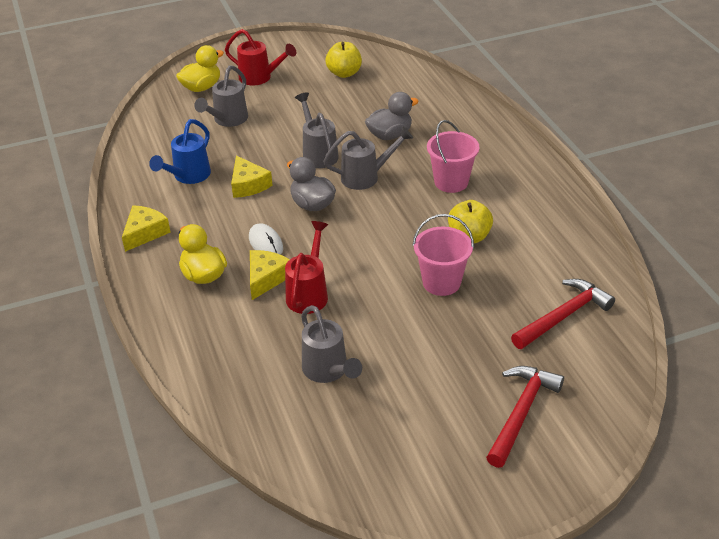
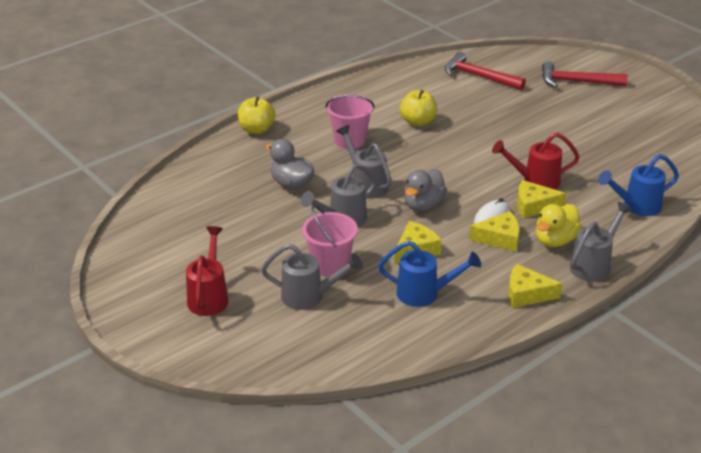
camera: 110 degrees left, 5 degrees down
yellow duck [176,45,224,92] -> none
grey watering can [301,305,362,383] -> grey watering can moved to [570,202,633,282]
yellow apple [325,42,362,78] -> yellow apple moved to [238,96,275,134]
pink bucket [413,214,474,296] -> pink bucket moved to [302,205,358,277]
none -> yellow cheese [469,211,520,252]
none -> blue watering can [598,154,679,216]

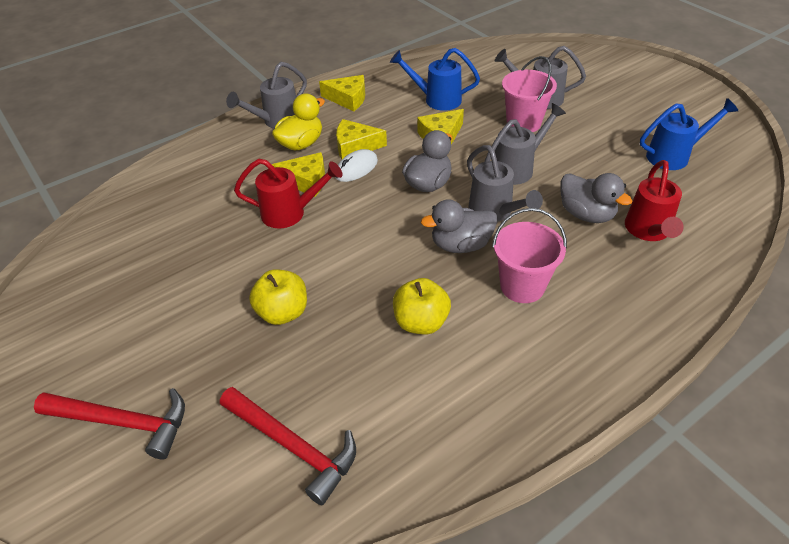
camera: 175 degrees left, 10 degrees up
red watering can [186,226,229,316] -> red watering can moved to [625,160,684,241]
yellow apple [238,96,275,134] -> yellow apple moved to [249,269,307,325]
blue watering can [598,154,679,216] -> blue watering can moved to [640,98,738,170]
none -> grey duck [421,199,497,253]

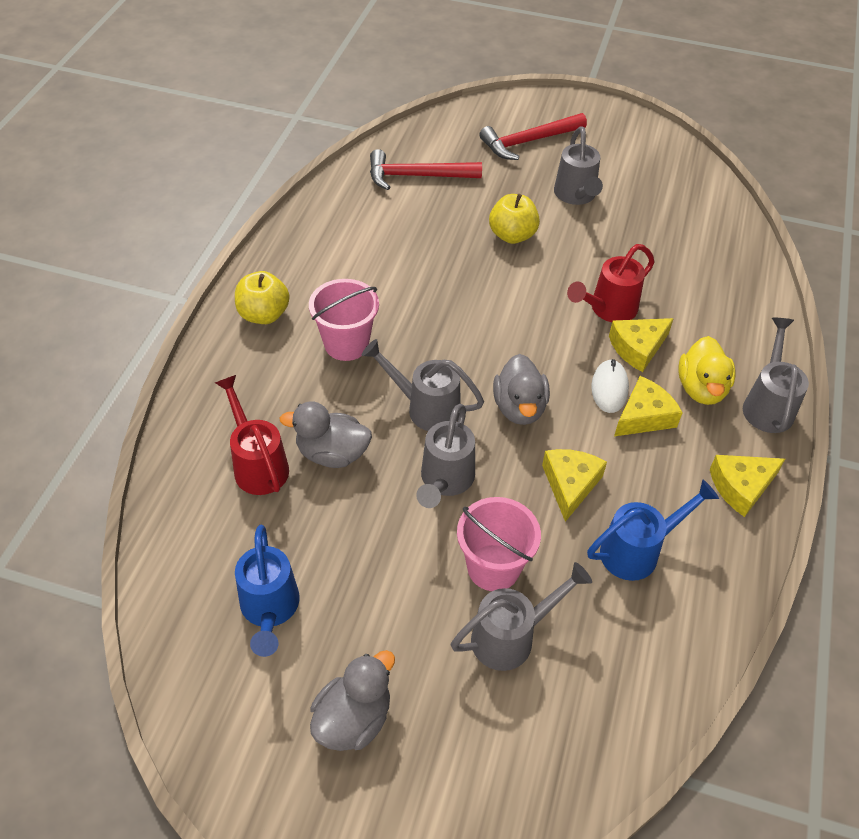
camera: 140 degrees right, 5 degrees up
yellow apple [393,278,451,334] -> yellow apple moved to [235,271,290,324]
grey duck [421,199,497,253] -> grey duck moved to [310,650,395,751]
blue watering can [640,98,738,170] -> blue watering can turned 45 degrees counterclockwise [235,525,300,657]
none -> grey watering can [554,126,603,205]

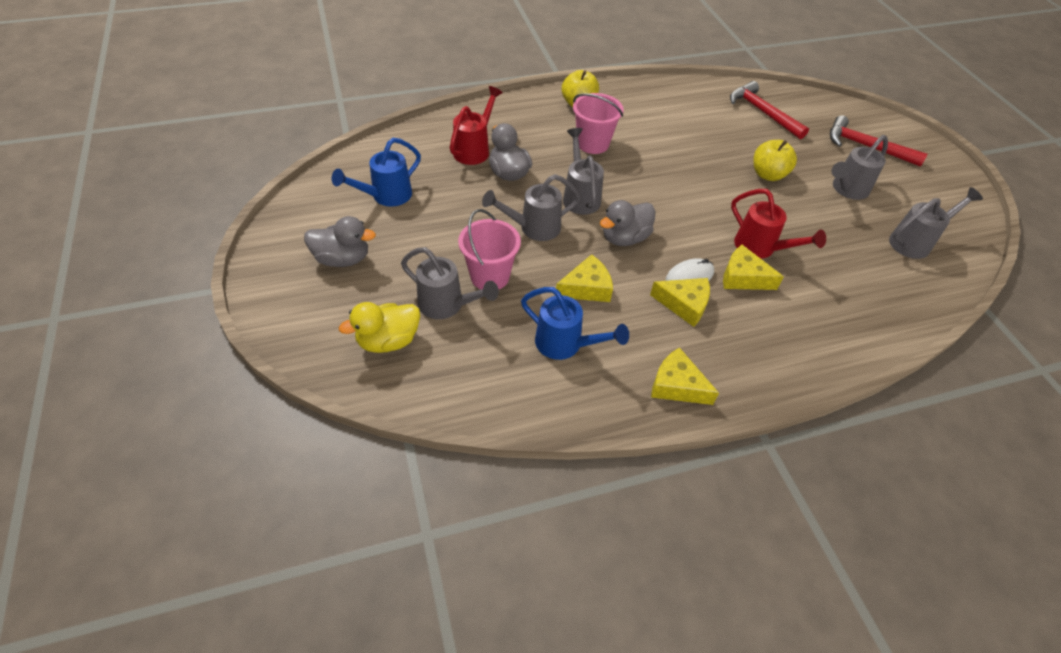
camera: 55 degrees right, 0 degrees up
red watering can [567,244,654,322] -> red watering can turned 150 degrees counterclockwise [731,189,826,259]
yellow duck [678,336,735,405] -> yellow duck moved to [339,302,420,353]
grey watering can [743,318,809,433] -> grey watering can moved to [889,187,983,259]

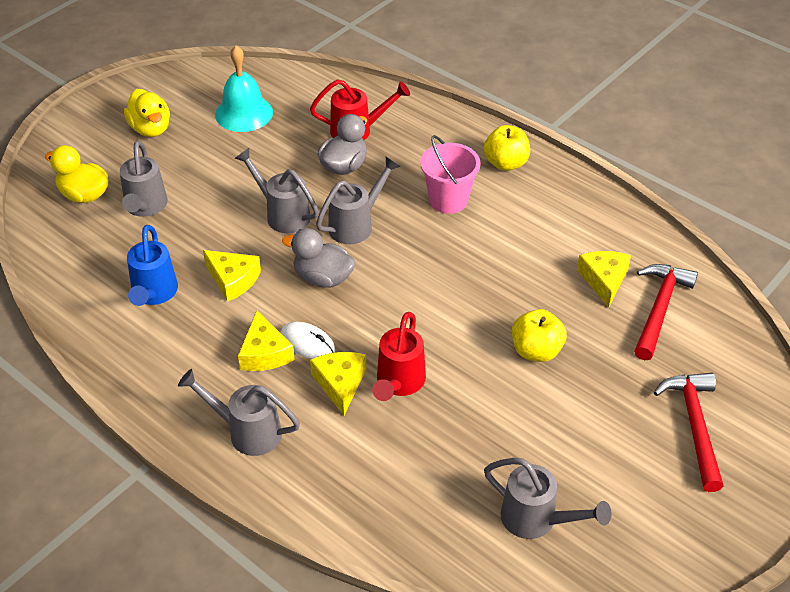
camera: 60 degrees right, 5 degrees down
grey duck [304,216,376,267] -> yellow duck [124,89,170,137]
blue watering can [332,138,421,207] -> turquoise bell [215,45,273,132]
pink bucket [458,209,521,290] -> none
yellow cheese [651,348,719,405] -> yellow cheese moved to [577,251,631,308]
grey watering can [832,135,888,200] -> grey watering can moved to [178,369,300,456]

